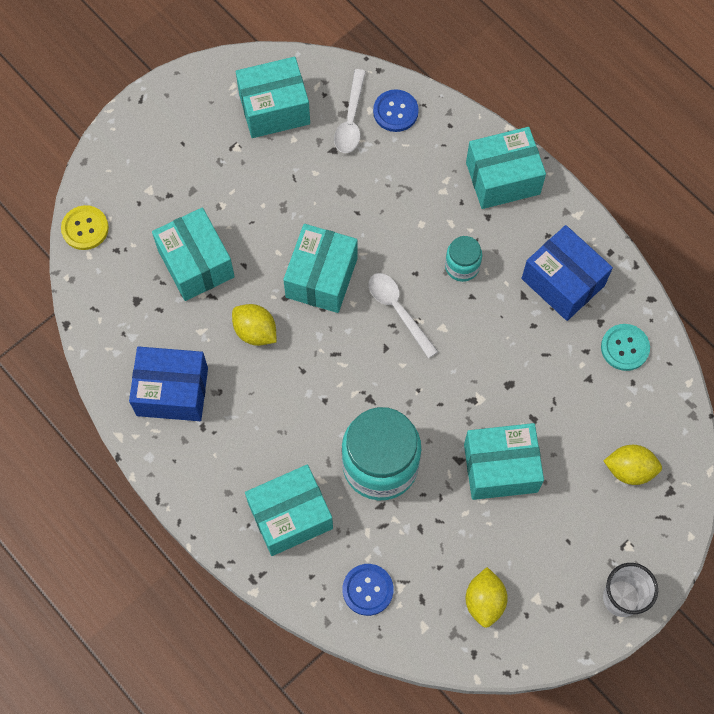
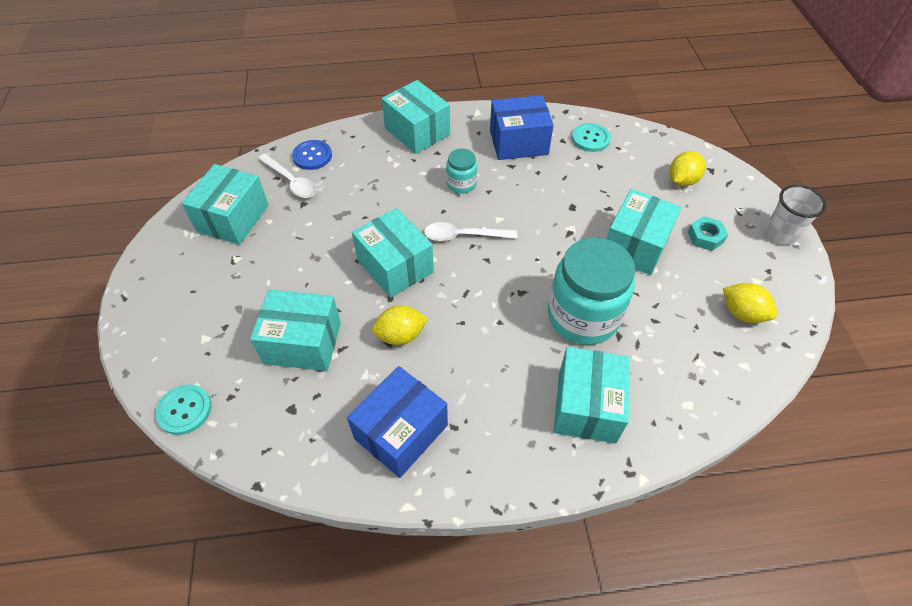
camera: 55 degrees left, 15 degrees down
yellow button [61,205,109,250] -> turquoise button [155,384,211,435]
blue button [342,564,394,616] -> none
turquoise box [466,127,546,209] -> turquoise box turned 60 degrees counterclockwise [382,80,450,154]
none -> turquoise nut [688,216,728,251]

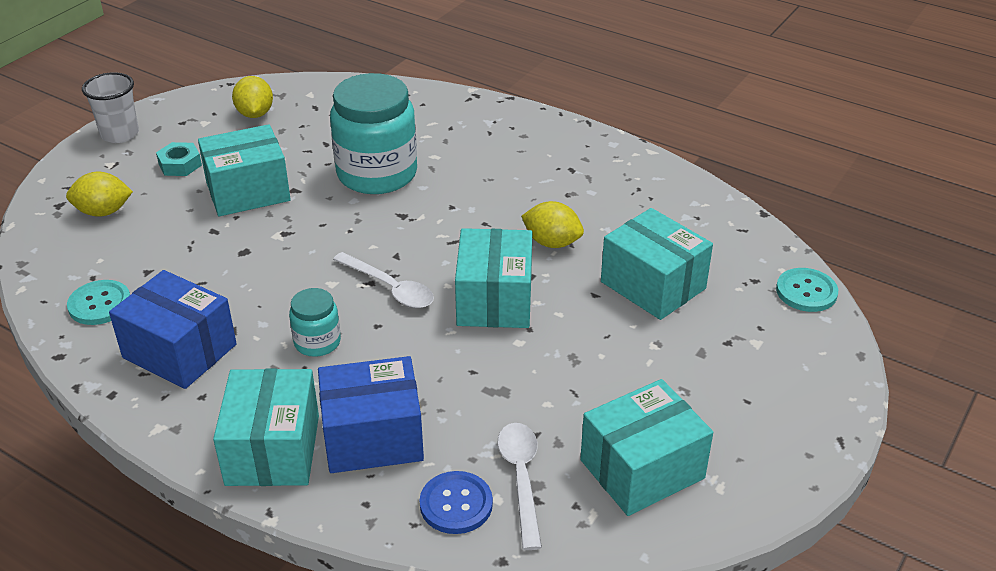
camera: 140 degrees left, 15 degrees down
blue box [347,366,448,478] -> blue box moved to [318,356,424,473]
turquoise box [554,347,630,443] -> none

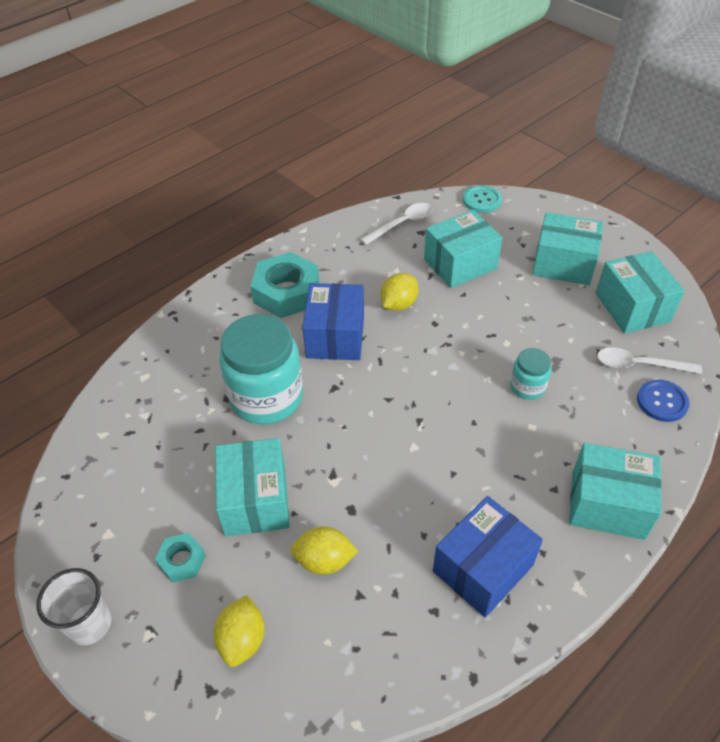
camera: 75 degrees left, 10 degrees up
turquoise button [67,280,130,325] -> none
yellow lemon [232,76,273,118] -> yellow lemon moved to [290,526,358,575]
turquoise jar [289,288,341,357] -> turquoise jar moved to [510,348,551,400]
blue box [318,356,424,473] -> blue box moved to [303,283,364,360]
white spoon [333,252,434,308] -> white spoon moved to [360,203,433,245]
turquoise box [455,228,532,328] -> turquoise box moved to [532,212,603,285]
none -> turquoise nut [250,252,320,318]

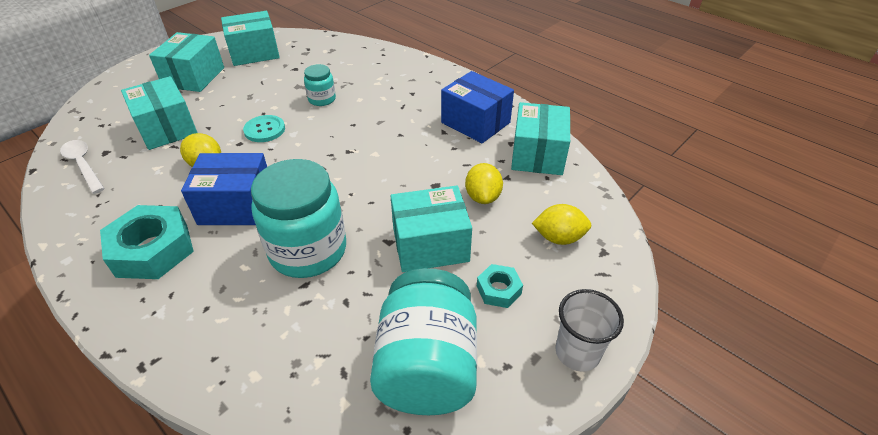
camera: 95 degrees left, 5 degrees down
turquoise button [463,185,502,213] -> turquoise button moved to [243,115,285,142]
turquoise box [569,443,662,540] -> turquoise box moved to [511,102,570,175]
white spoon [597,347,702,374] -> none
blue button [637,379,690,422] -> none
none -> turquoise jar [370,268,477,415]

